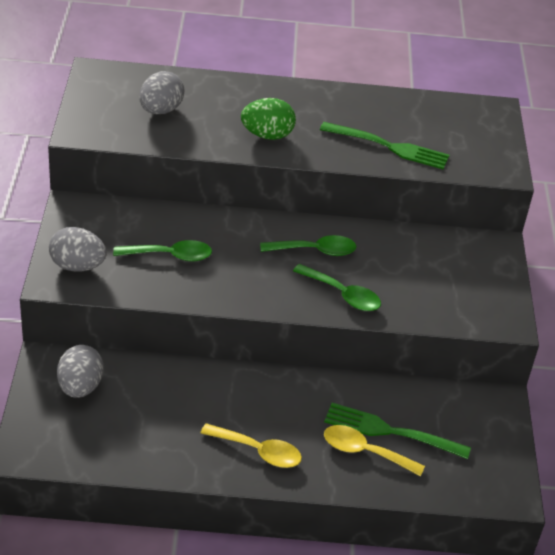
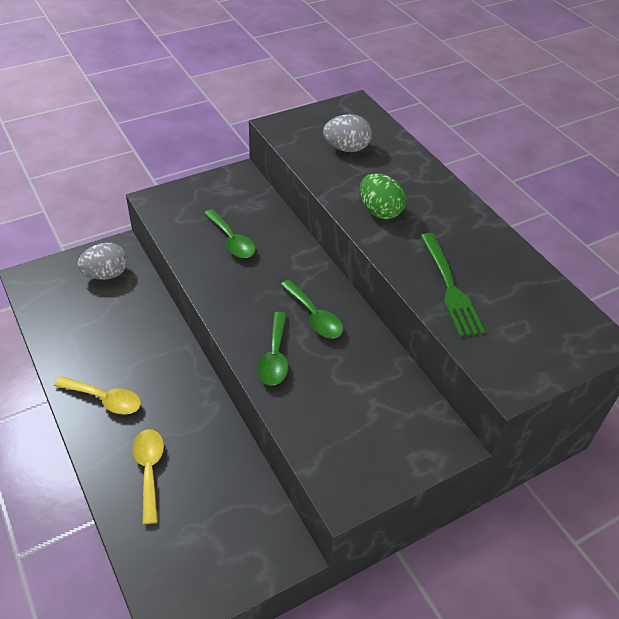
camera: 60 degrees right, 5 degrees up
grey egg [49,227,107,271] -> none
yellow spoon [201,423,302,468] -> yellow spoon turned 60 degrees counterclockwise [54,376,141,414]
green fork [324,403,471,459] -> none

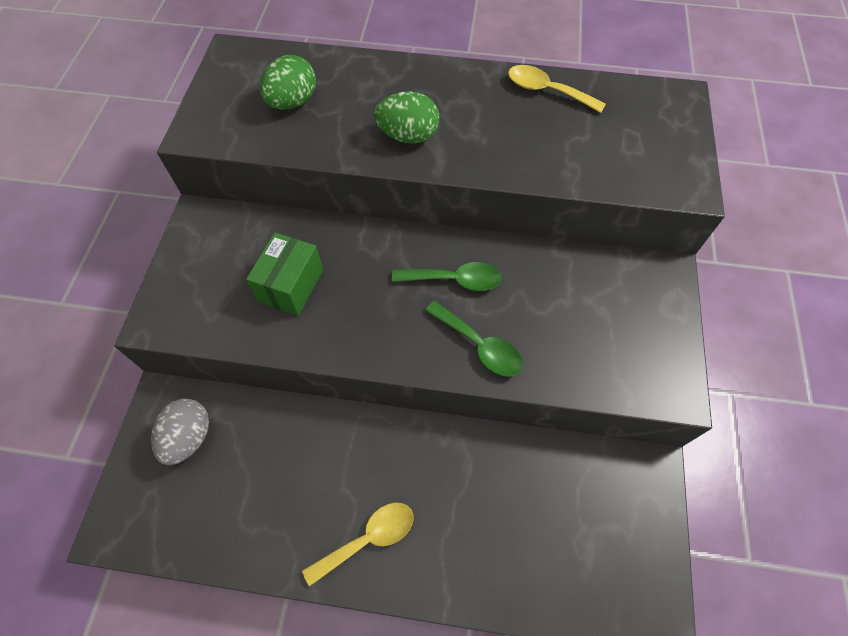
camera: 50 degrees left, 15 degrees up
yellow spoon [132,429,164,524] -> yellow spoon moved to [508,65,606,113]
green spoon [204,209,256,258] -> green box [246,233,323,316]
grey egg [323,114,372,152] -> green egg [260,55,316,109]
green fork [421,233,485,337] -> none

